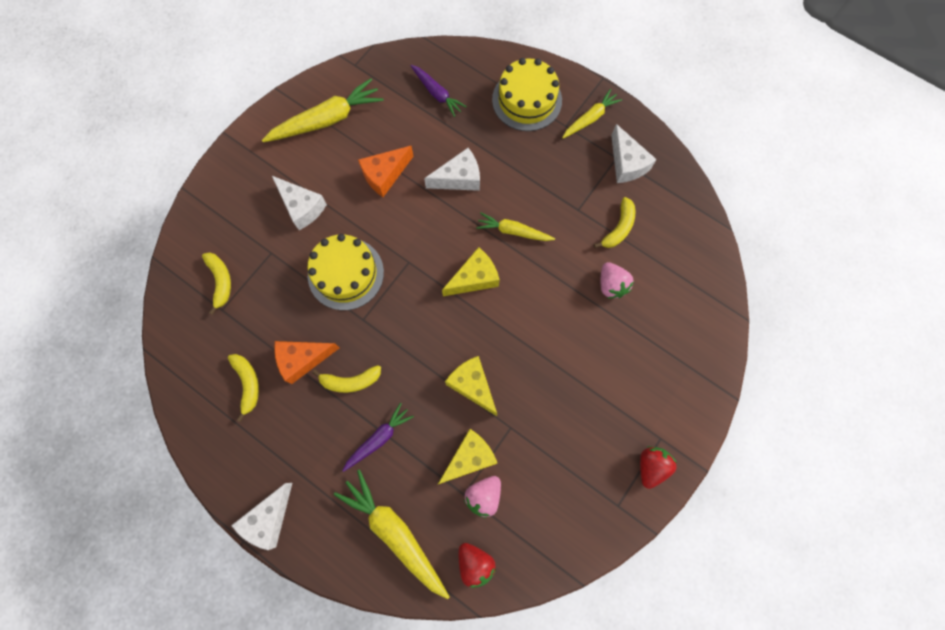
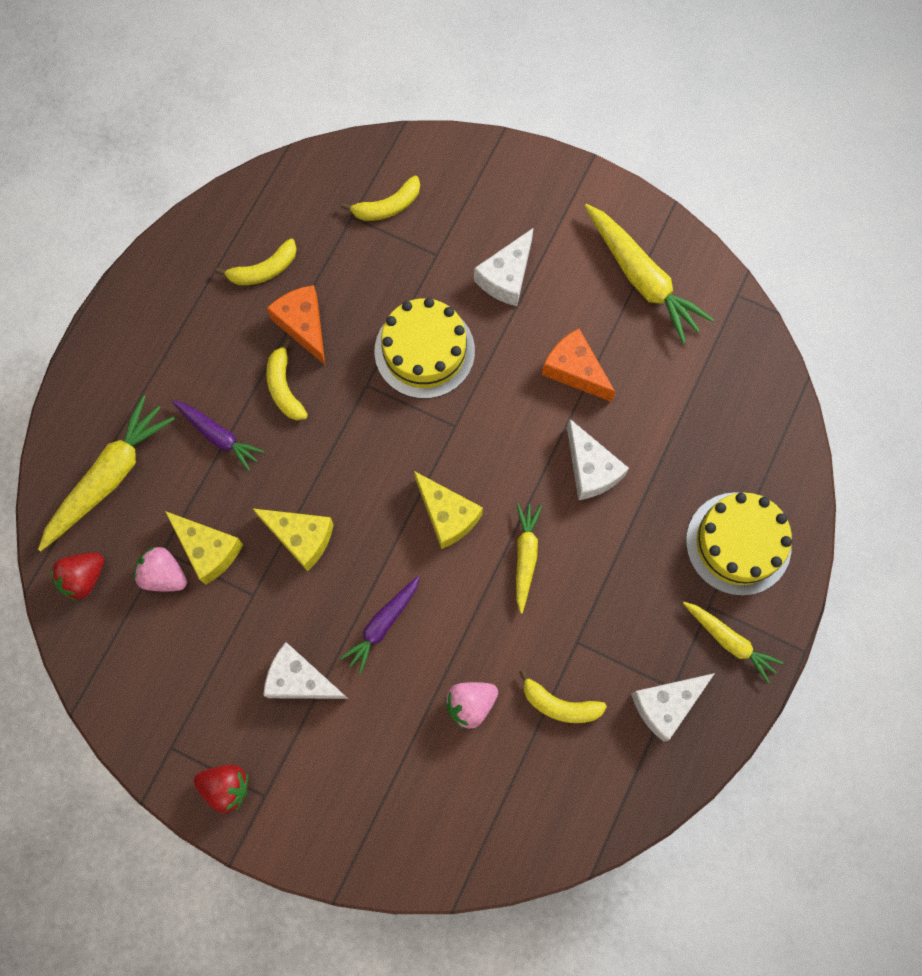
camera: 80 degrees right, 0 degrees up
white cheese [231,483,292,550] -> white cheese moved to [263,642,348,699]
purple carrot [410,65,467,117] -> purple carrot moved to [340,576,420,674]
yellow cheese [445,356,497,416] -> yellow cheese turned 75 degrees clockwise [252,508,334,571]

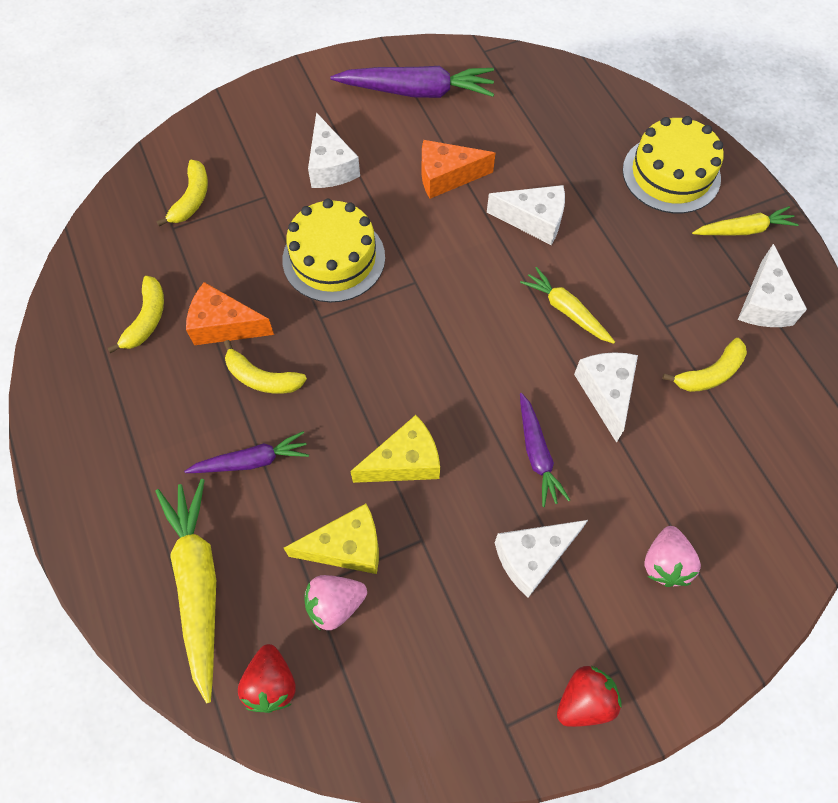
camera: 50 degrees left, 10 degrees down
yellow cheese [414,471,483,549] -> none
pink strawberry [445,682,498,729] -> pink strawberry moved to [644,526,701,587]
yellow carrot [585,204,714,343] -> purple carrot [330,66,494,98]
none -> white cheese [574,352,638,443]

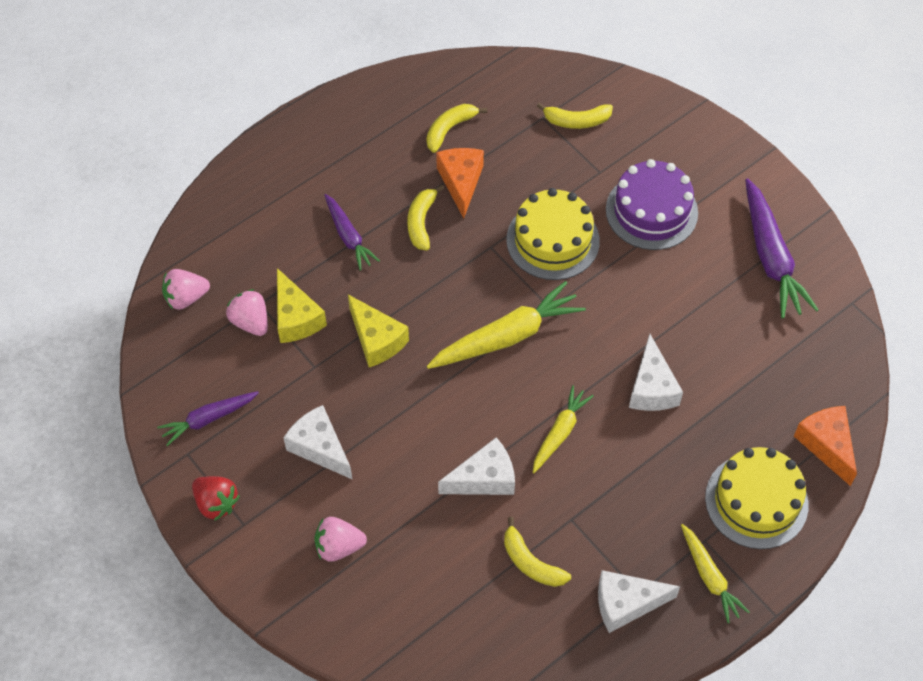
camera: 75 degrees right, 5 degrees down
yellow banana [107,276,164,353] -> yellow banana turned 135 degrees clockwise [426,104,487,153]
yellow carrot [155,479,216,703] -> yellow carrot moved to [427,281,586,369]
red strawberry [238,644,296,713] -> pink strawberry [162,269,210,310]
white cheese [308,112,360,188] -> purple cake [606,159,698,250]
orange cheese [422,140,495,199] -> orange cheese moved to [794,406,857,486]
purple carrot [520,393,570,507] -> purple carrot moved to [157,391,259,446]

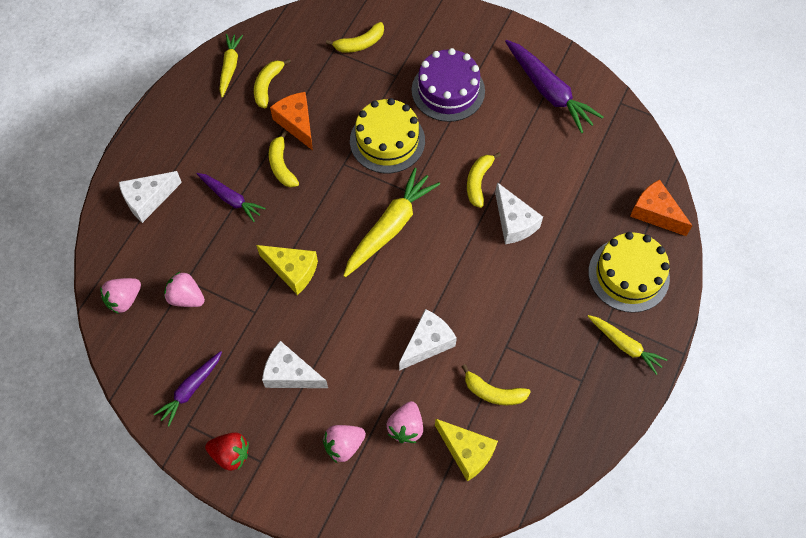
camera: 25 degrees left, 5 degrees up
yellow cheese [277,268,327,343] -> yellow cheese moved to [435,419,498,481]
yellow carrot [533,385,594,473] -> yellow carrot moved to [219,34,243,97]
white cheese [598,570,680,633] -> white cheese moved to [119,171,182,223]
none -> pink strawberry [387,401,423,443]
none -> yellow banana [467,152,501,208]

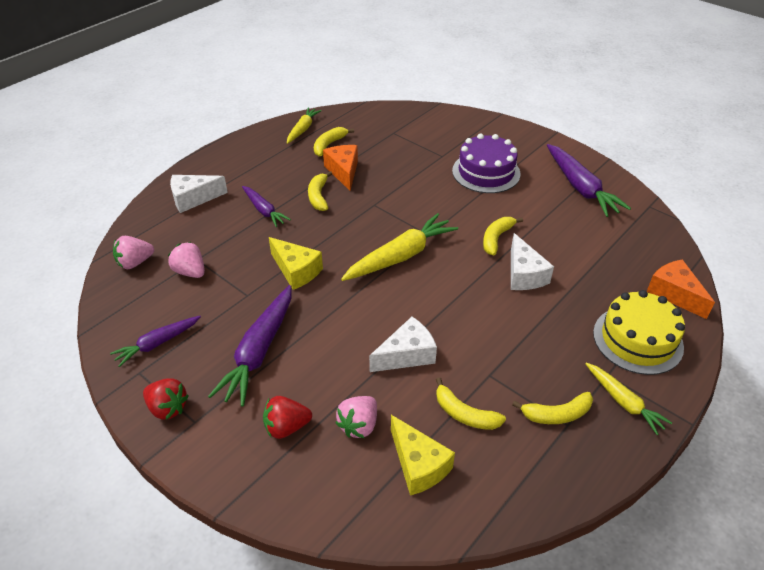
camera: 15 degrees right, 20 degrees down
white cheese [262,341,328,388] -> purple carrot [208,285,291,407]
pink strawberry [323,425,366,463] -> red strawberry [263,396,312,439]
yellow banana [326,22,384,53] -> yellow banana moved to [512,392,593,424]
yellow cake [350,98,425,173] -> none

